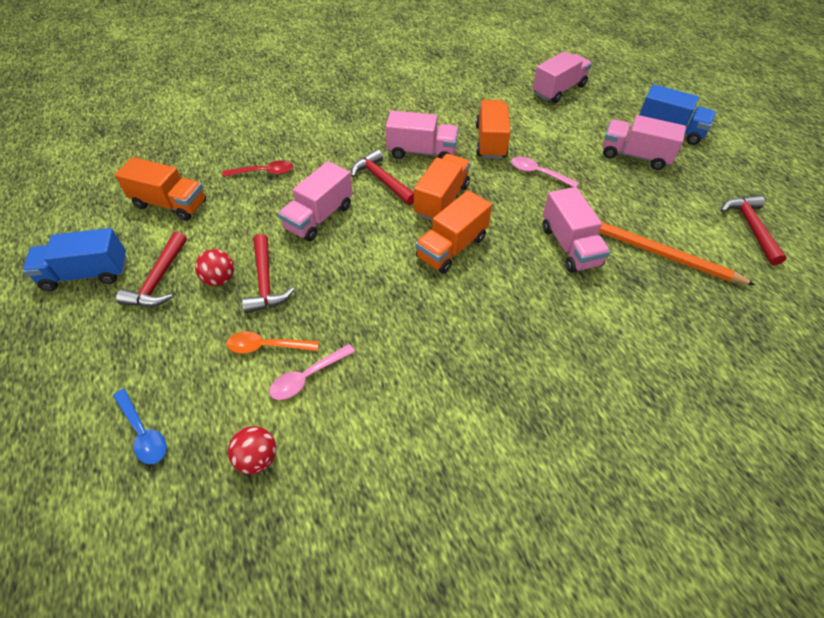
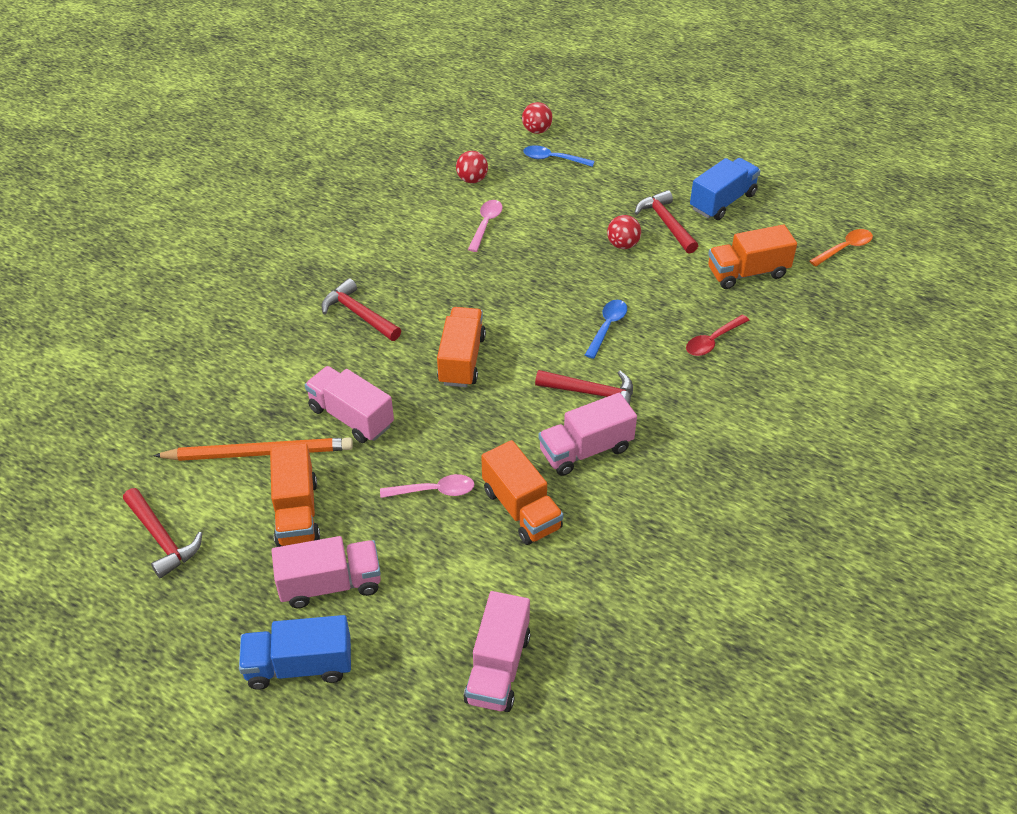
camera: 145 degrees right, 5 degrees down
orange spoon [227,331,319,354] -> orange spoon moved to [810,229,873,267]
red hammer [242,234,295,313] -> red hammer moved to [322,278,401,341]
pink truck [278,161,353,242] -> blue spoon [585,300,627,359]
orange truck [414,154,470,221] -> orange truck moved to [270,443,320,547]
none -> red ball [522,102,553,134]

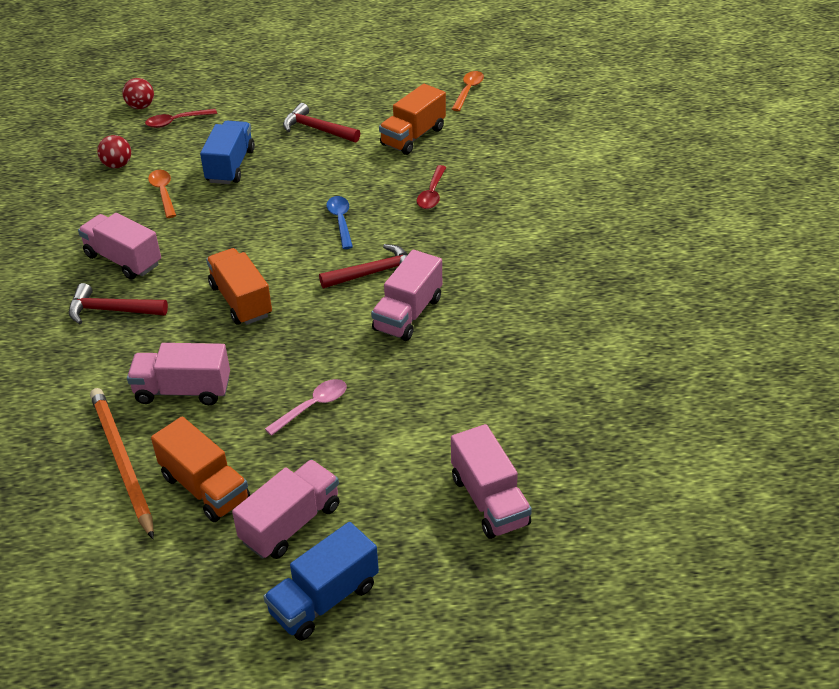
camera: 35 degrees left, 5 degrees down
red hammer [123,488,202,578] -> none
orange pencil [153,437,353,461] -> orange pencil turned 75 degrees counterclockwise [90,388,154,539]
pink spoon [468,200,503,252] -> orange spoon [148,170,176,218]
orange truck [481,440,564,545] -> none
blue spoon [524,145,594,167] -> red spoon [145,109,217,128]
red ball [607,215,641,249] -> none
blue truck [690,158,761,220] -> blue truck moved to [200,121,255,184]
none -> pink truck [78,213,161,280]

